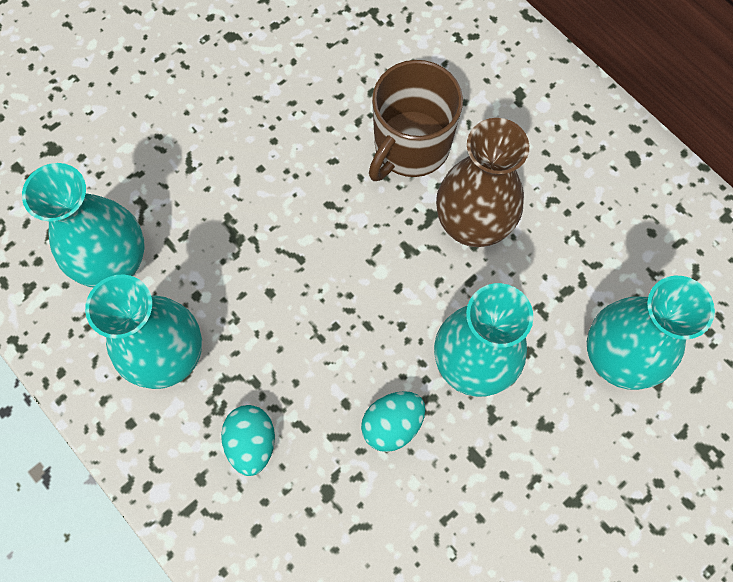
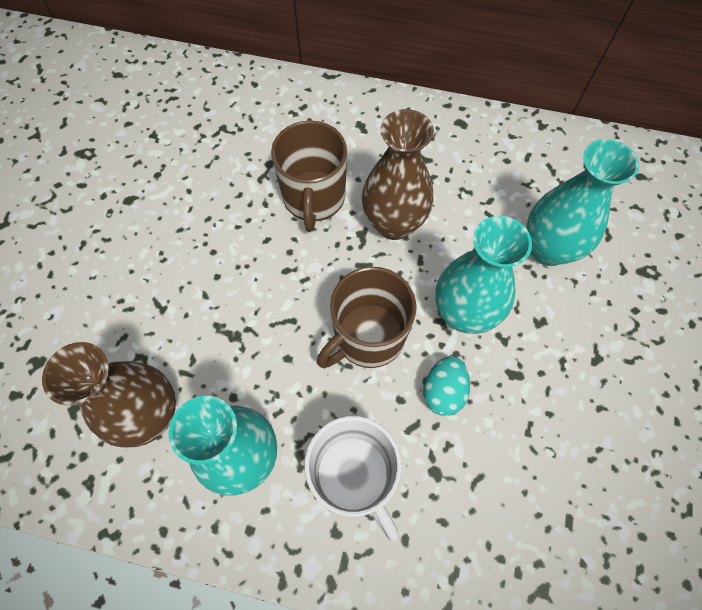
camera: 35 degrees left, 5 degrees down
turquoise vase [22,163,145,288] -> brown vase [42,342,176,447]
turquoise egg [221,405,275,476] -> white mug [305,416,402,542]
none -> brown mug [317,267,416,368]

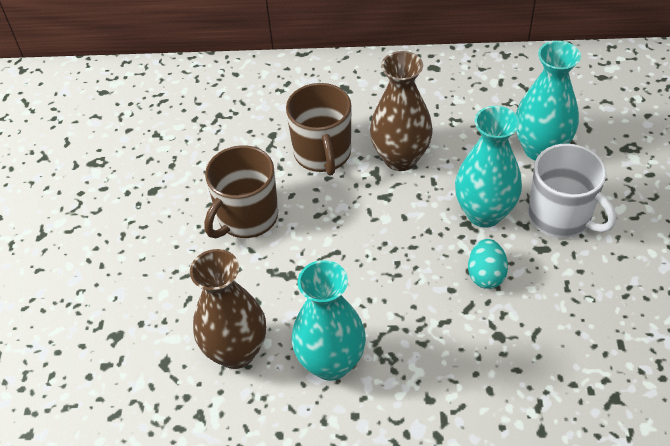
camera: 10 degrees left, 15 degrees down
white mug [305,416,402,542] -> white mug moved to [528,144,617,238]
brown mug [317,267,416,368] -> brown mug moved to [204,145,278,238]

